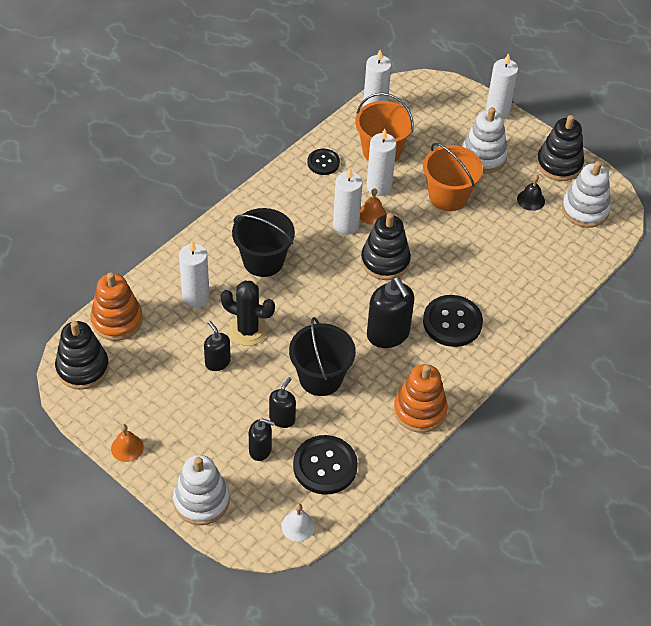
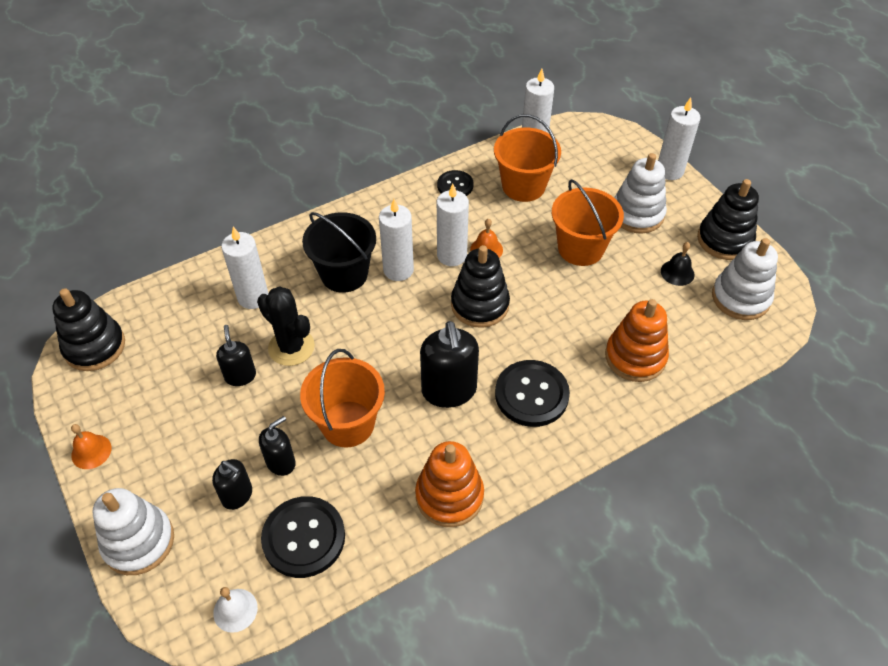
camera: 20 degrees right, 0 degrees up
orange stacking toy [90,272,143,341] -> orange stacking toy moved to [605,299,669,382]
black bucket [289,317,356,396] -> orange bucket [300,349,385,448]
white candle [367,129,397,196] -> white candle moved to [379,199,414,281]

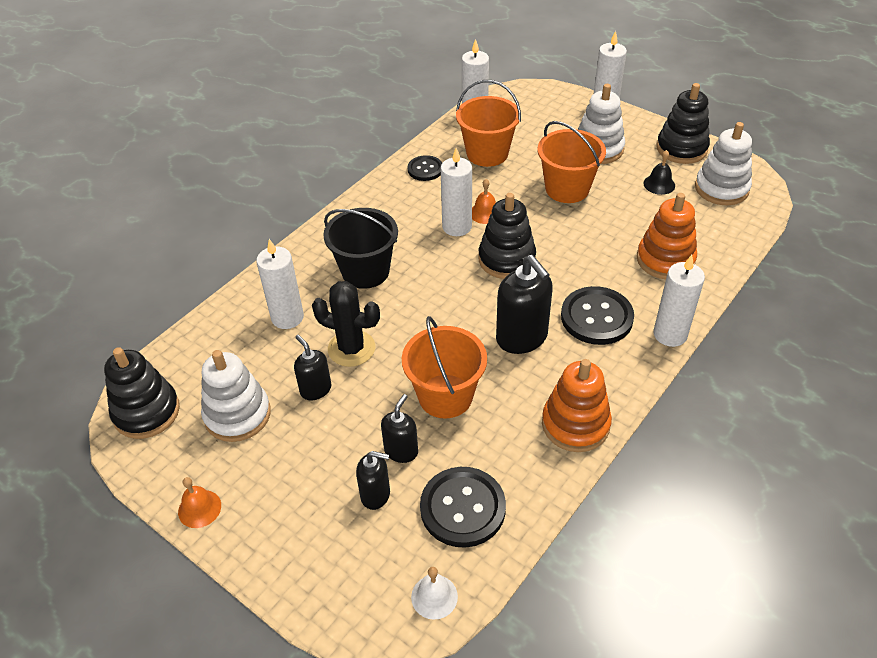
camera: 20 degrees left, 5 degrees down
white stacking toy [92,488,174,575] -> white stacking toy moved to [201,350,271,442]
white candle [379,199,414,281] -> white candle moved to [653,255,705,347]

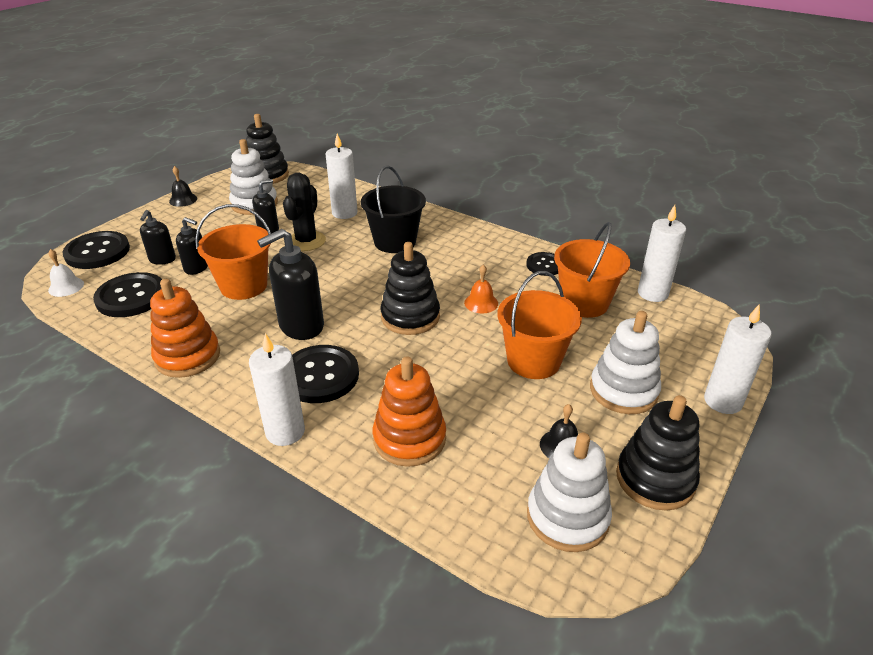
camera: 85 degrees right, 10 degrees down
orange bell [178,477,221,528] -> black bell [169,166,197,207]
white candle [441,148,472,236] -> none
none -> black button [63,231,130,269]

